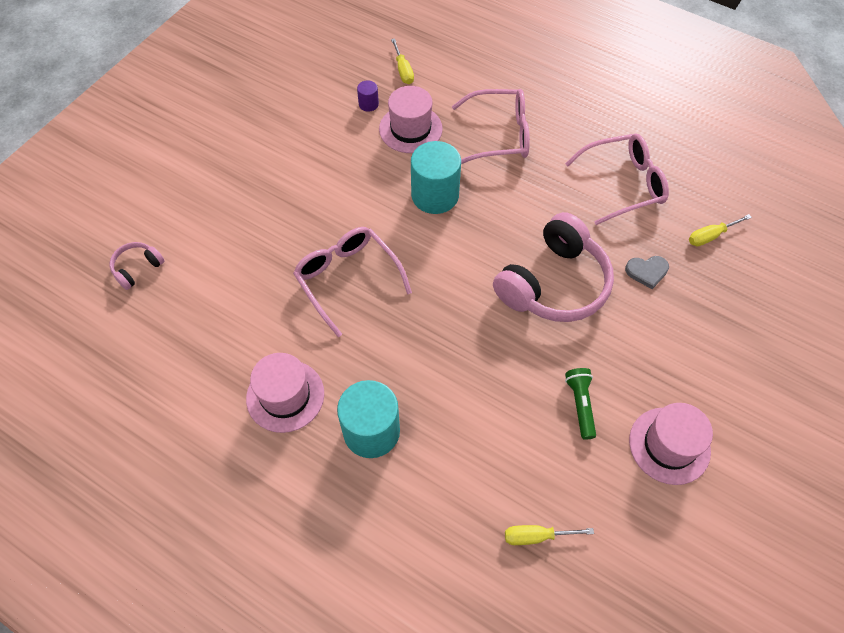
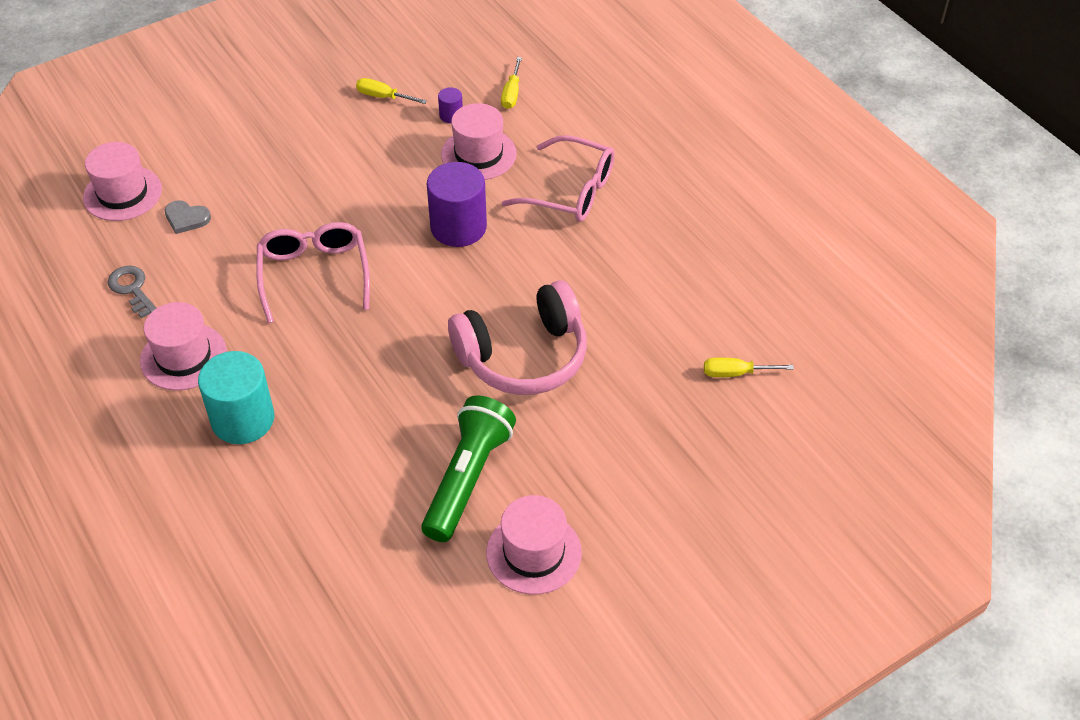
camera: 25 degrees right, 10 degrees down
pink headphones [109,242,165,290] -> pink hat [83,142,162,221]
turquoise cylinder [411,141,461,214] -> purple cylinder [427,162,487,247]
yellow screwdriver [505,525,594,545] -> yellow screwdriver moved to [356,78,427,104]
pink glasses [565,134,669,225] -> none
green flashlight [565,368,596,440] -> green flashlight [421,395,516,542], size x1.86
grey heart [625,256,669,289] -> grey heart moved to [165,200,211,234]
none -> grey key [108,266,157,319]

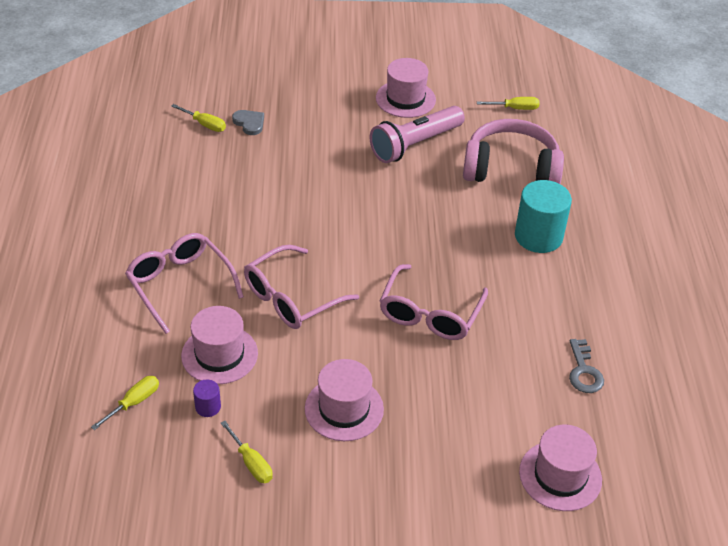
camera: 150 degrees left, 5 degrees down
pink hat [140,302,227,390] -> pink hat moved to [305,359,384,441]
grey heart [165,200,211,234] -> grey heart moved to [232,110,264,135]
green flashlight [421,395,516,542] -> pink flashlight [370,106,465,163]
purple cylinder [427,162,487,247] -> pink glasses [244,245,359,329]
pink headphones [448,280,587,395] -> pink headphones moved to [463,119,564,184]
none -> yellow screwdriver [477,97,540,110]

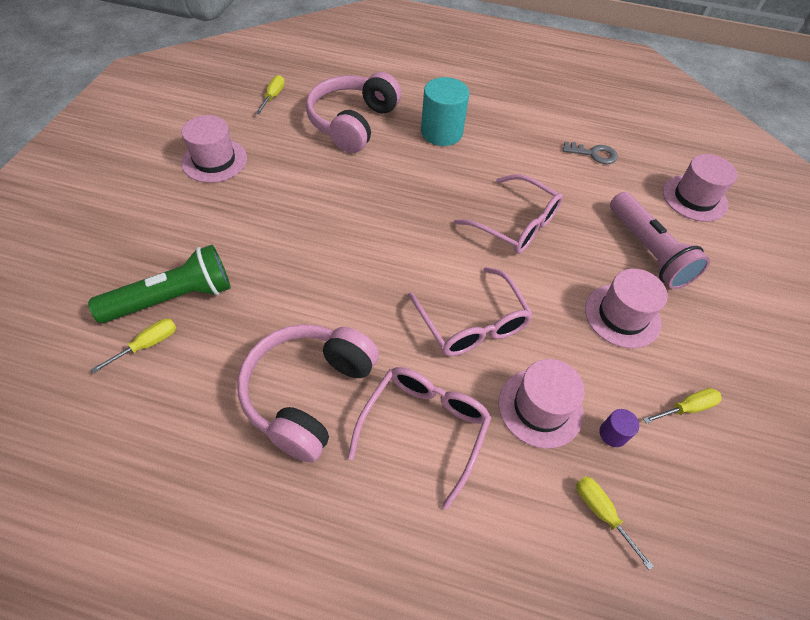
camera: 75 degrees left, 10 degrees up
pink glasses [125,233,244,334] -> pink glasses turned 135 degrees clockwise [348,367,491,509]
grey heart [232,110,264,135] -> green flashlight [88,245,231,323]
pink flashlight [370,106,465,163] -> pink flashlight moved to [610,192,710,289]
none -> pink headphones [237,324,379,463]

